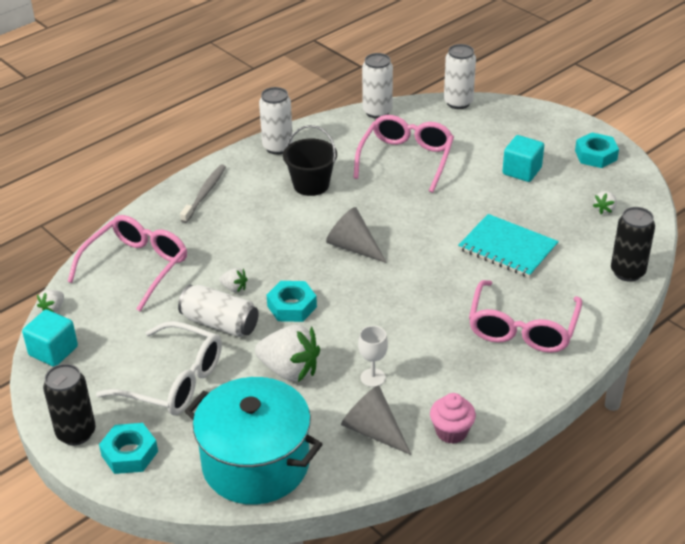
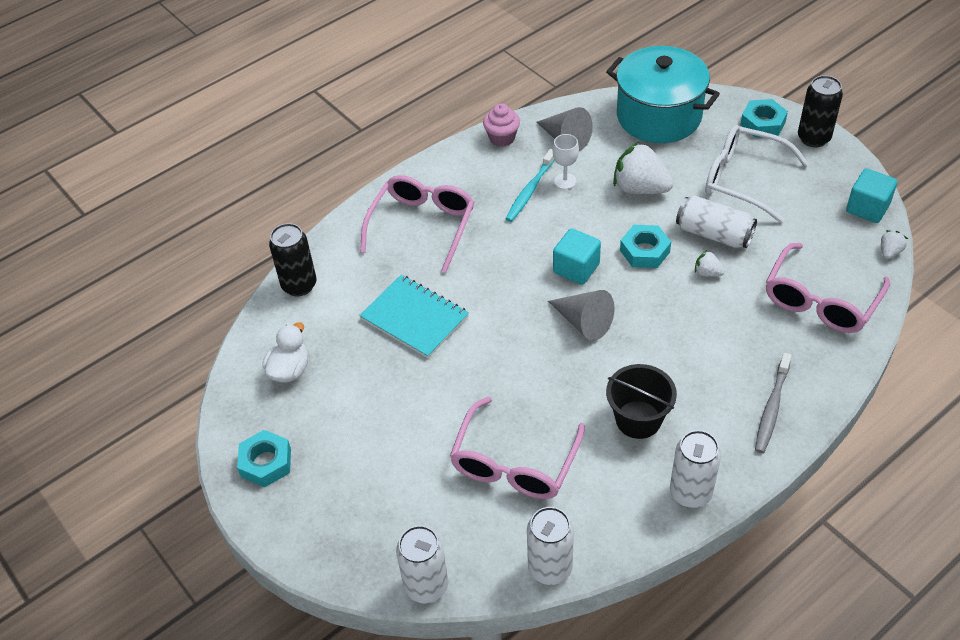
camera: 175 degrees left, 10 degrees up
turquoise cube [502,135,544,182] -> turquoise cube moved to [553,228,601,285]
white strawberry [593,191,617,214] -> white duck [262,322,308,382]
none -> turquoise toothbrush [505,149,555,222]

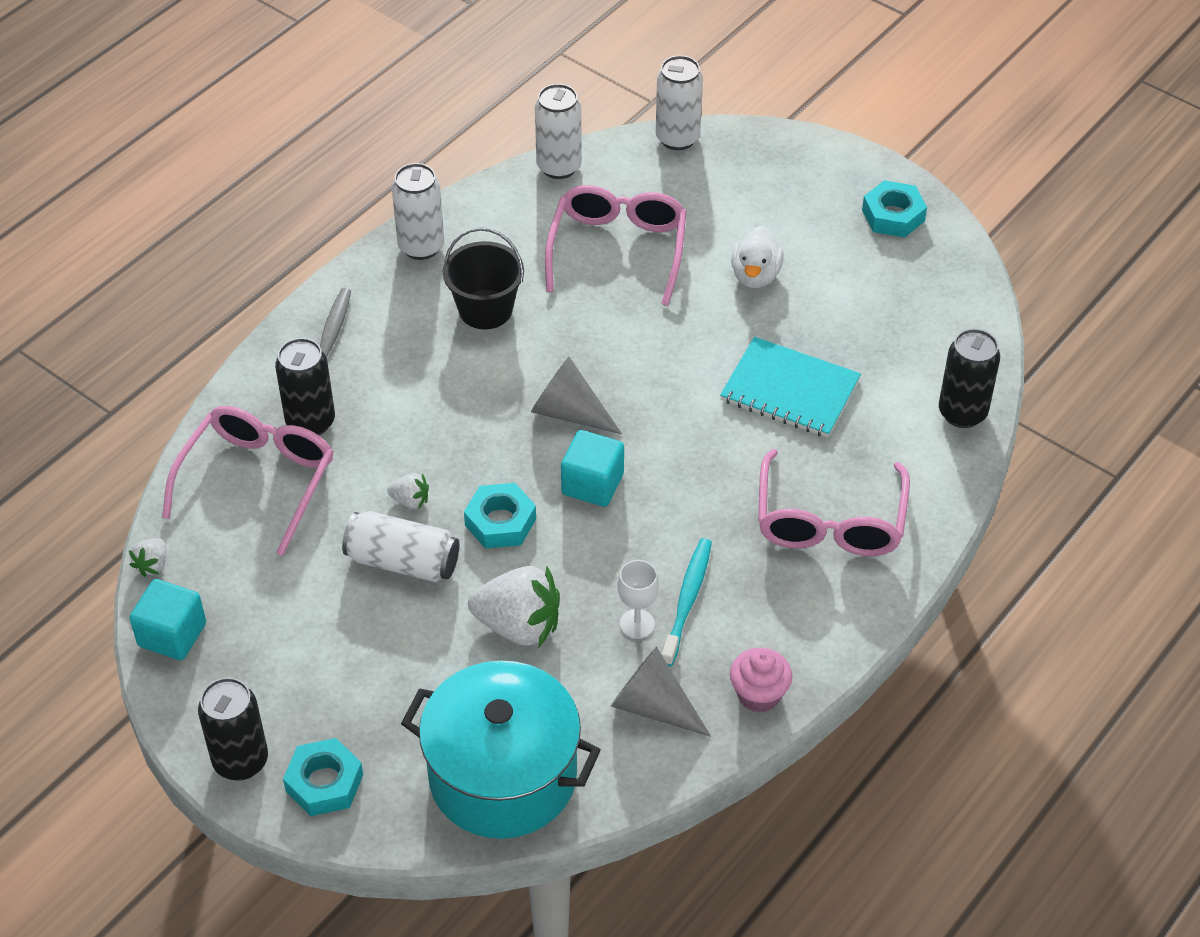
camera: 165 degrees right, 0 degrees up
white duck [262,322,308,382] -> white duck moved to [731,226,784,288]
white glasses [705,125,809,223] -> none
none -> black can [275,338,335,435]

